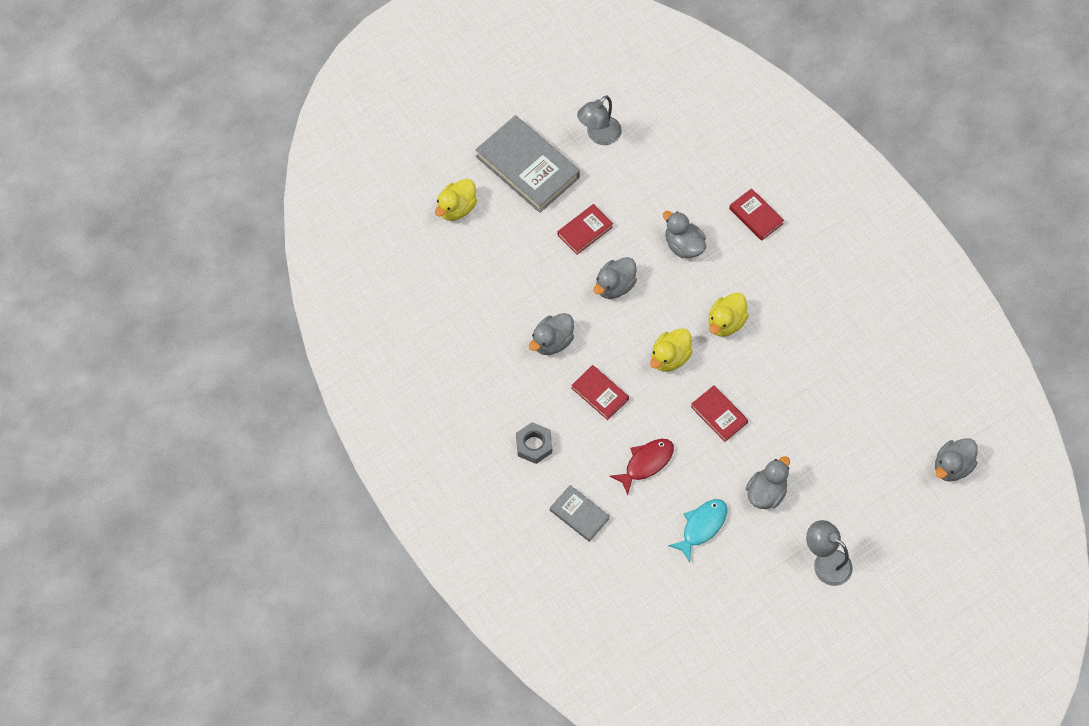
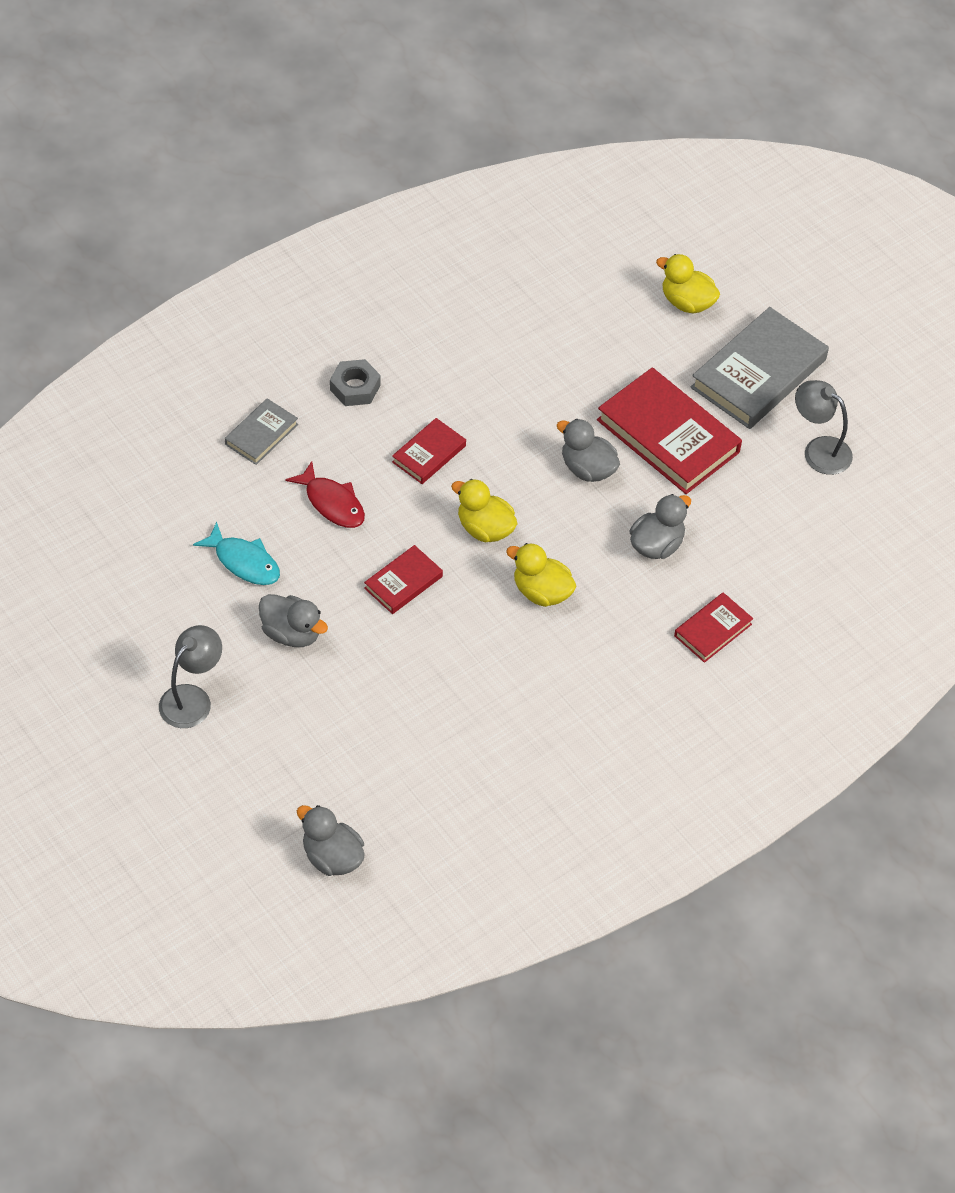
camera: 85 degrees right, 10 degrees down
grey duck [529,313,574,355] -> none
red book [557,204,613,255] -> red book [597,368,742,494], size x1.92

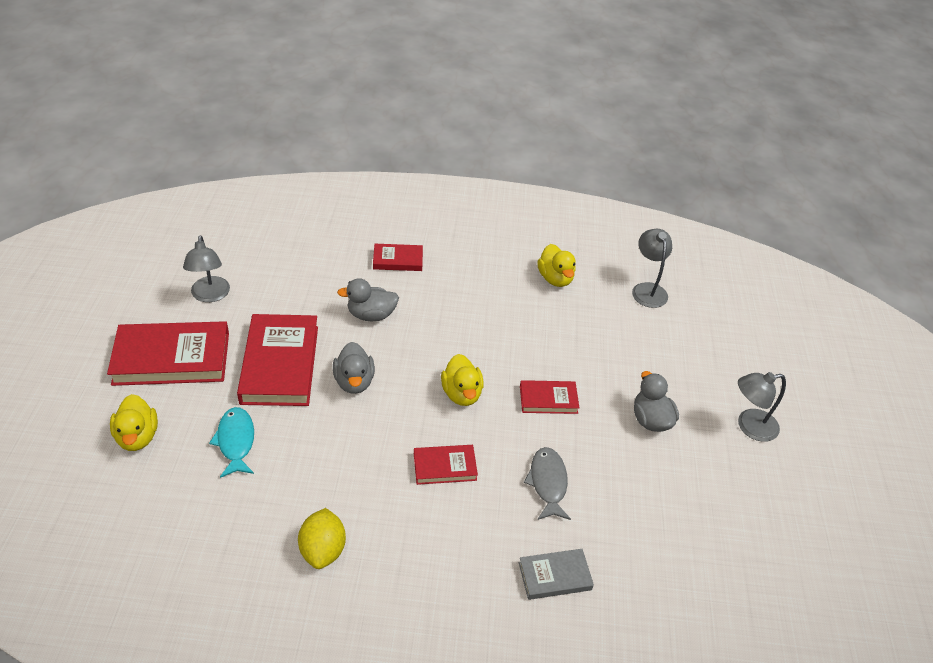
camera: 140 degrees left, 10 degrees down
turquoise fish [193,522,280,585] -> turquoise fish moved to [209,407,254,478]
red fish [285,461,365,528] -> grey fish [524,447,571,520]
grey duck [297,805,365,876] -> none
grey nut [330,359,381,406] -> none
yellow duck [506,543,576,607] -> yellow duck moved to [537,244,576,287]
grey book [691,307,829,429] -> red book [107,321,229,386]
none -> yellow lemon [298,508,346,569]
none -> grey lamp [632,229,672,308]

